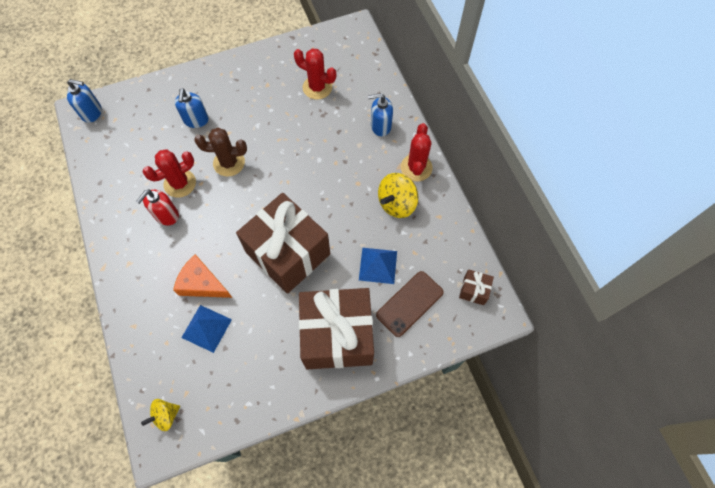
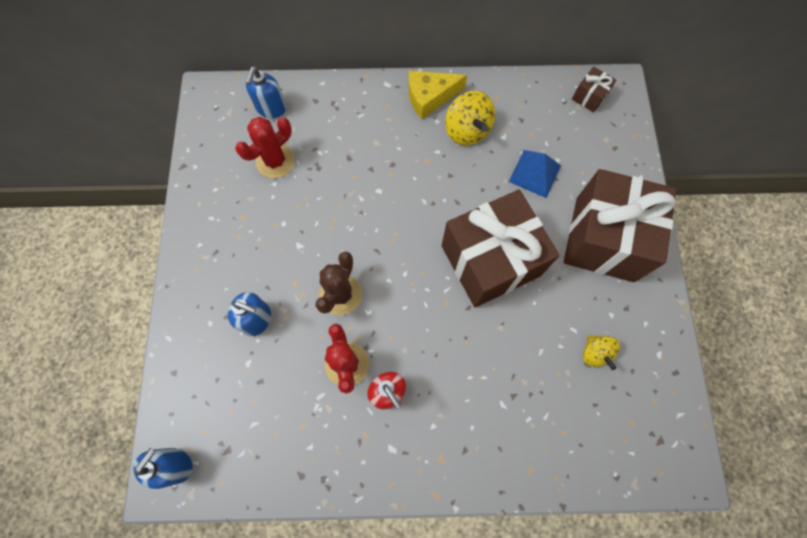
camera: 70 degrees left, 5 degrees up
yellow spinning top [141,399,180,431] -> yellow spinning top moved to [583,335,620,370]
orange cheese [173,254,232,298] -> none
blue pyramid [181,305,232,353] -> none
blue soap dispenser [368,93,393,136] -> blue soap dispenser moved to [245,67,286,118]
brown phone [376,271,444,337] -> none
red cactus [401,123,433,181] -> yellow cheese [408,71,467,119]

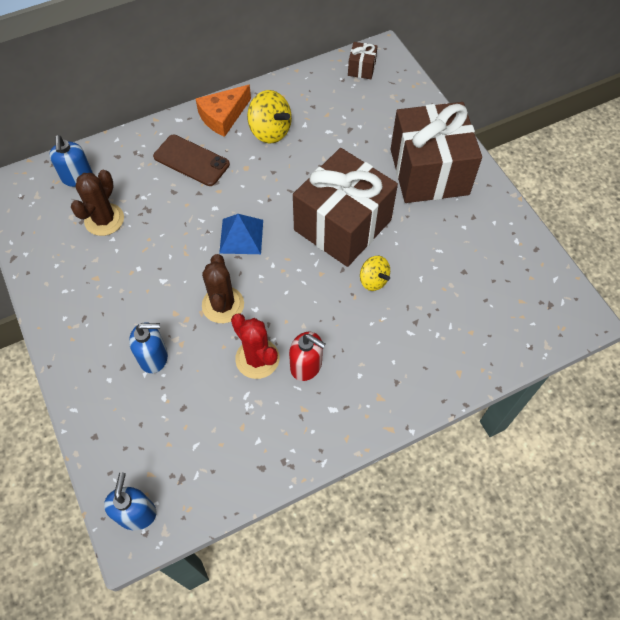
camera: 25 degrees left, 10 degrees down
red cactus [235,117,295,178] -> brown cactus [71,170,124,236]
yellow cheese [408,71,467,119] -> orange cheese [196,85,251,137]
blue pyramid [509,150,561,198] -> blue pyramid moved to [219,214,263,254]
yellow spinning top [583,335,620,370] -> yellow spinning top moved to [360,256,390,291]
none -> brown phone [153,135,230,186]

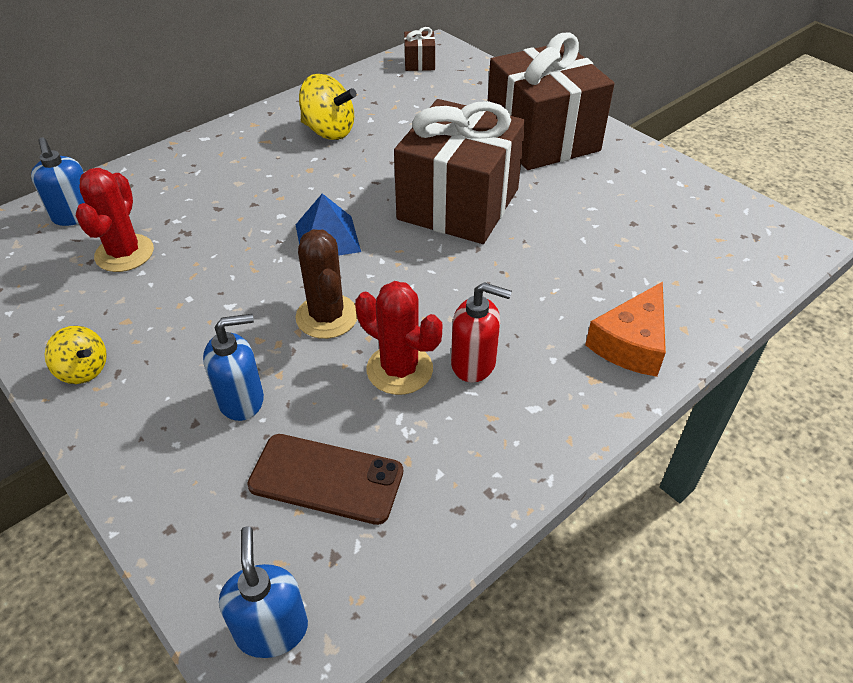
camera: 15 degrees left, 15 degrees down
brown cactus [71,170,124,236] -> red cactus [76,168,154,272]
brown phone [153,135,230,186] -> brown phone moved to [247,434,403,525]
orange cheese [196,85,251,137] -> orange cheese moved to [585,282,666,377]
yellow spinning top [360,256,390,291] -> yellow spinning top moved to [44,326,107,384]

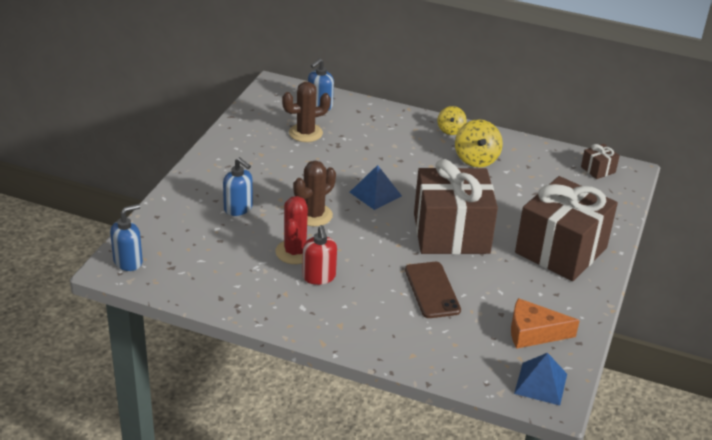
camera: 60 degrees right, 10 degrees down
yellow spinning top [44,326,107,384] -> yellow spinning top moved to [438,106,467,135]
red cactus [76,168,154,272] -> brown cactus [282,82,331,142]
brown phone [247,434,403,525] -> brown phone moved to [405,262,461,318]
orange cheese [585,282,666,377] -> orange cheese moved to [511,298,580,349]
none -> blue pyramid [514,353,567,406]

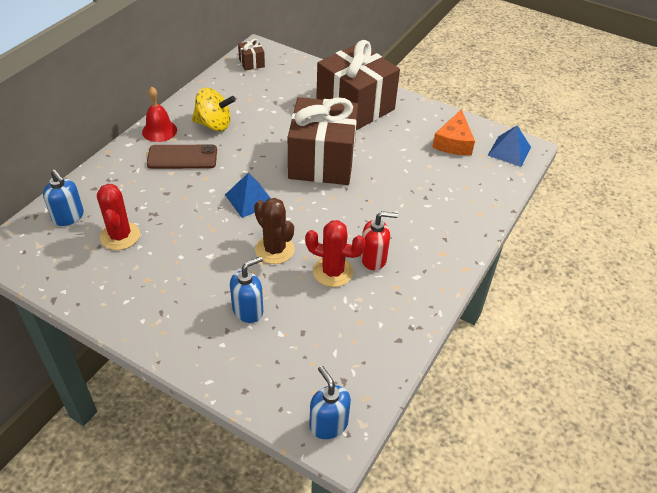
camera: 80 degrees left, 10 degrees up
brown cactus [282,82,331,142] -> red cactus [97,184,140,250]
brown phone [405,262,461,318] -> brown phone moved to [147,144,217,169]
yellow spinning top [438,106,467,135] -> red bell [142,87,177,142]

